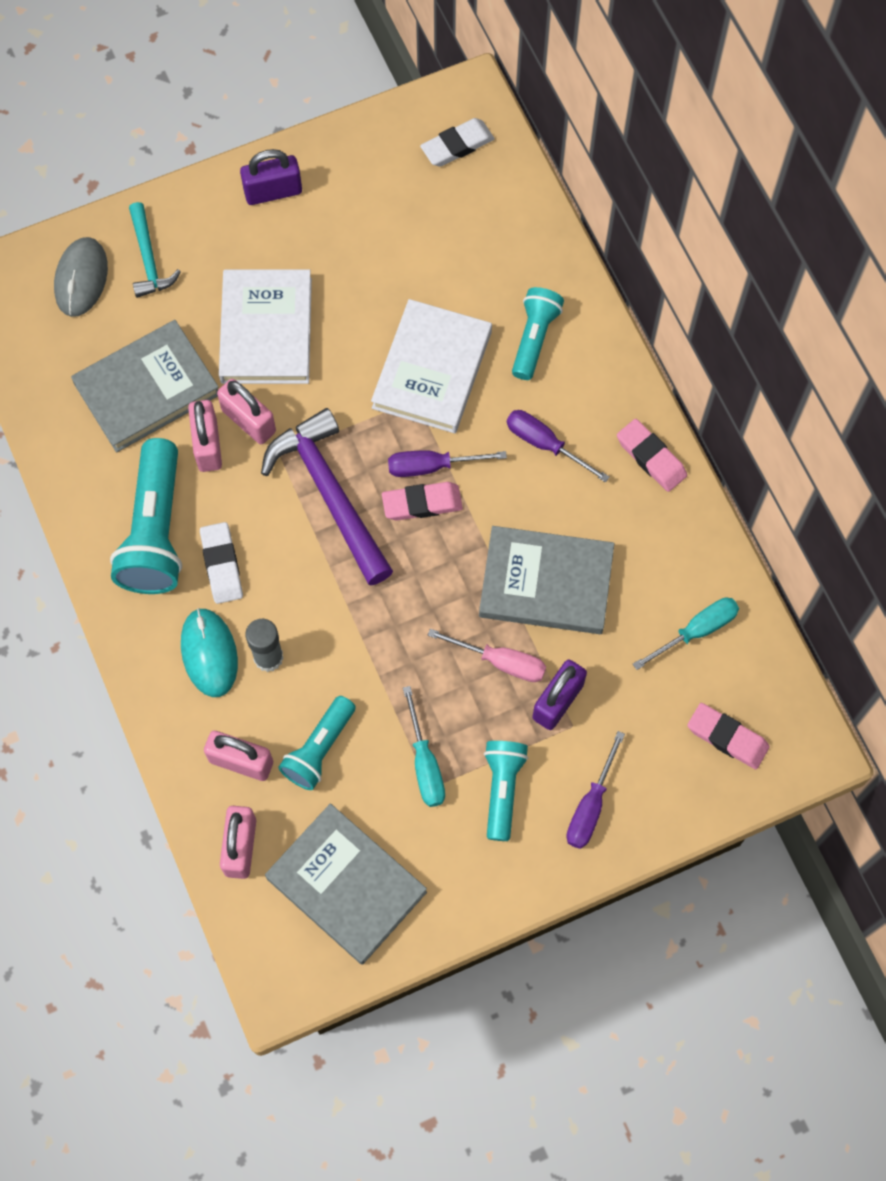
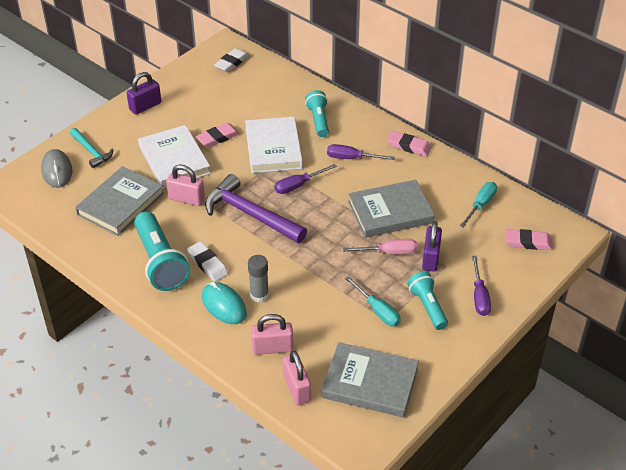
camera: 25 degrees left, 25 degrees down
pink padlock [188,400,222,472] -> none
turquoise flashlight [278,696,356,790] -> none
pink eraser [382,482,463,521] -> pink eraser moved to [196,123,240,148]

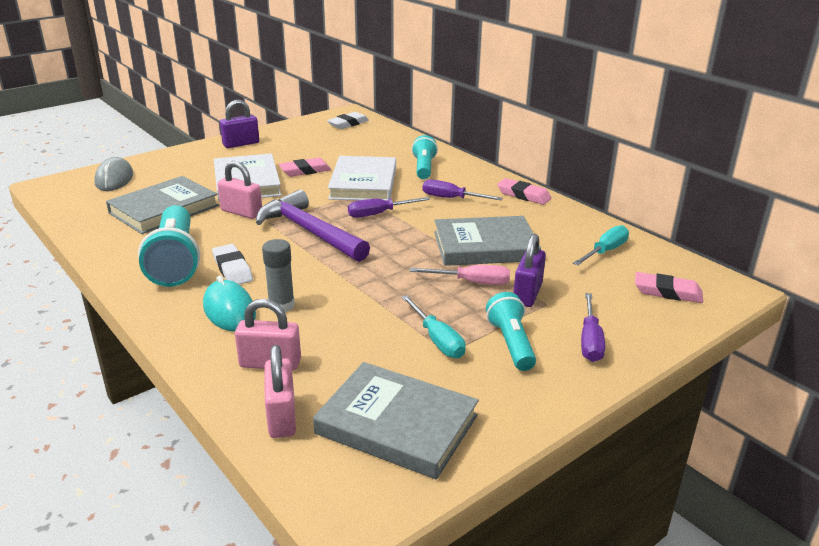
camera: 10 degrees right, 15 degrees down
turquoise hammer [70,128,113,168] -> none

